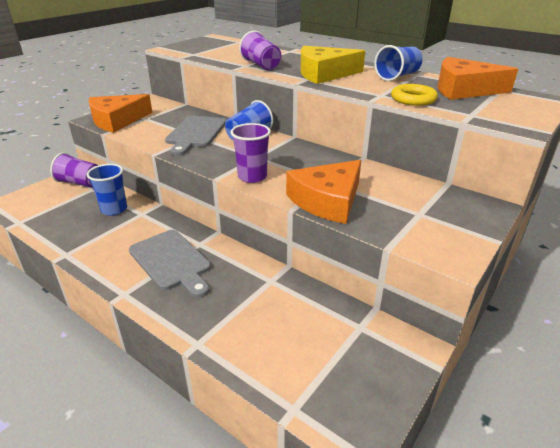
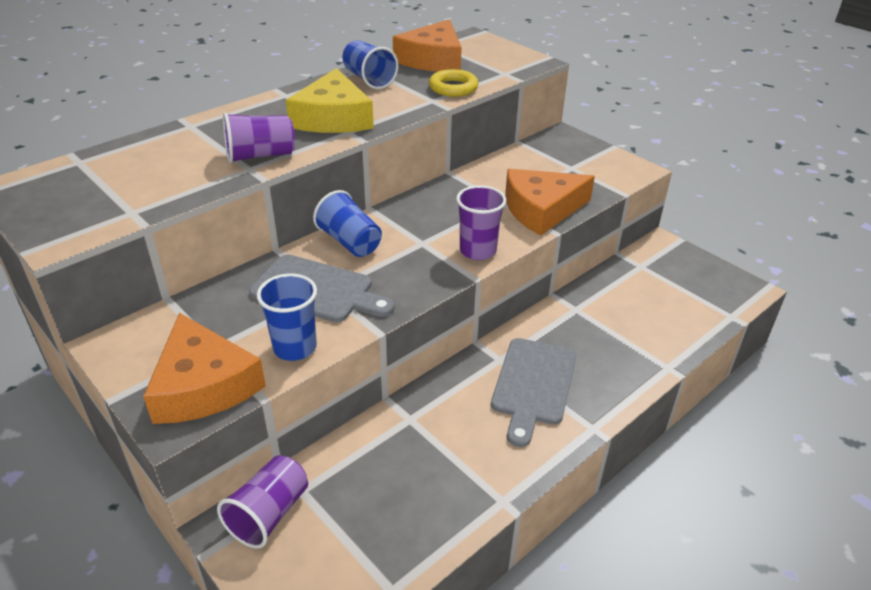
camera: 80 degrees left, 5 degrees up
blue cup [87,164,127,216] -> blue cup moved to [257,273,317,361]
grey cutting board [129,230,211,298] -> grey cutting board turned 135 degrees clockwise [491,338,576,447]
orange cheese [286,160,361,224] -> orange cheese turned 105 degrees clockwise [505,169,595,236]

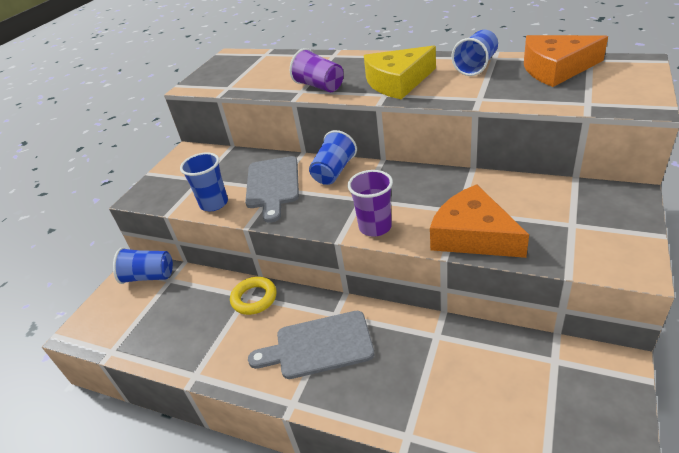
camera: 70 degrees right, 0 degrees up
orange cheese [143,313,266,424] -> none
purple cup [217,455,308,548] -> blue cup [113,247,173,284]
yellow ring [429,69,478,97] -> yellow ring moved to [230,277,276,315]

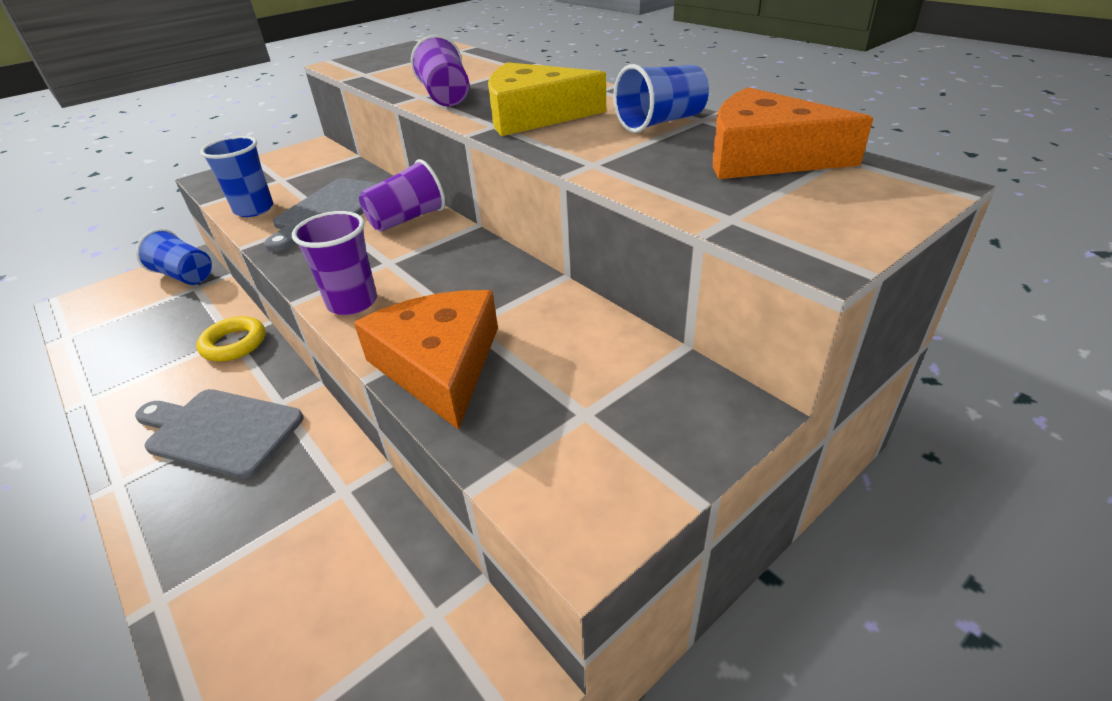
camera: 25 degrees right, 0 degrees up
blue cup [309,130,357,185] -> purple cup [359,159,445,232]

